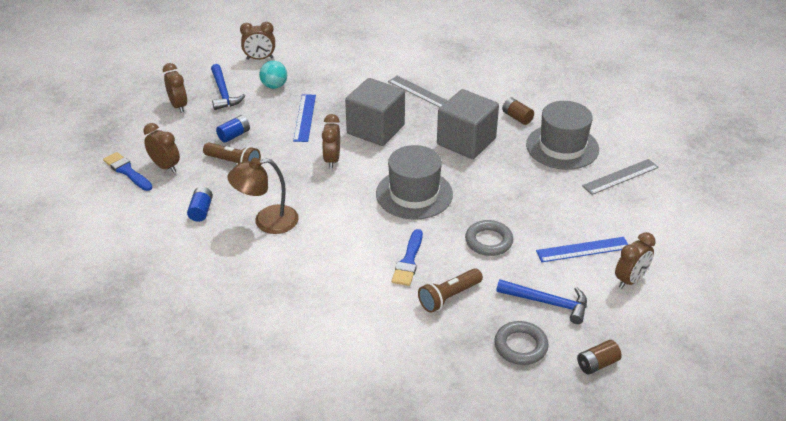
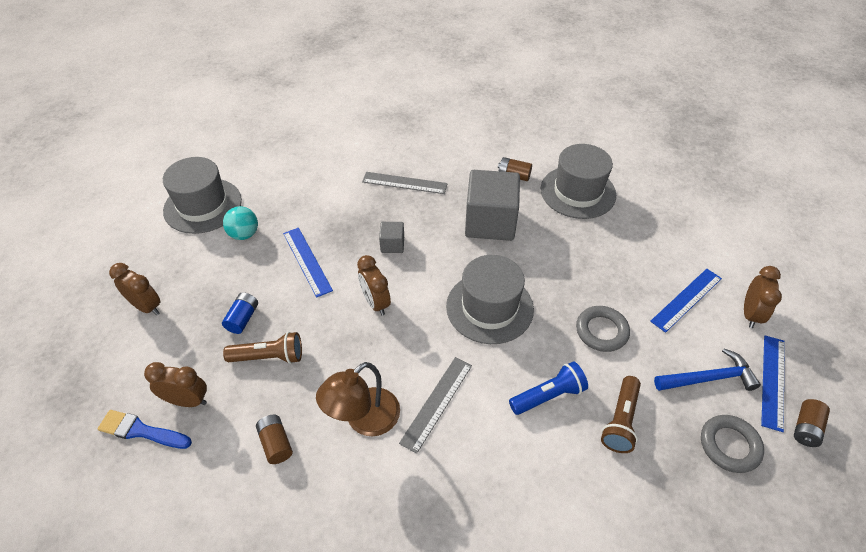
camera: 30 degrees left, 10 degrees up
blue battery [187,187,213,222] -> brown battery [256,415,293,464]
blue hammer [211,64,245,110] -> none
brown clock [240,22,275,60] -> grey hat [163,157,242,234]
grey cube [345,78,405,146] -> grey cube [379,222,404,253], size x0.46
blue brush [391,229,423,286] -> blue flashlight [509,361,588,415]
grey ruler [582,159,659,195] -> grey ruler moved to [399,357,472,454]
none -> blue ruler [761,336,785,432]

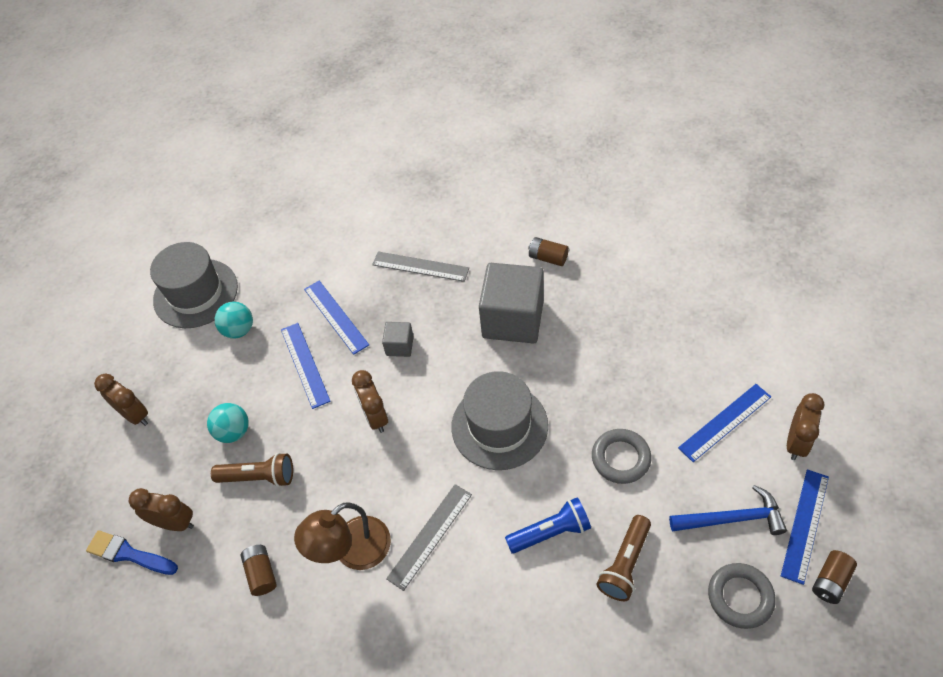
camera: 10 degrees right, 5 degrees up
blue battery [222,292,258,334] -> turquoise ball [207,403,249,443]
grey hat [541,144,616,219] -> none
none -> blue ruler [304,281,369,355]

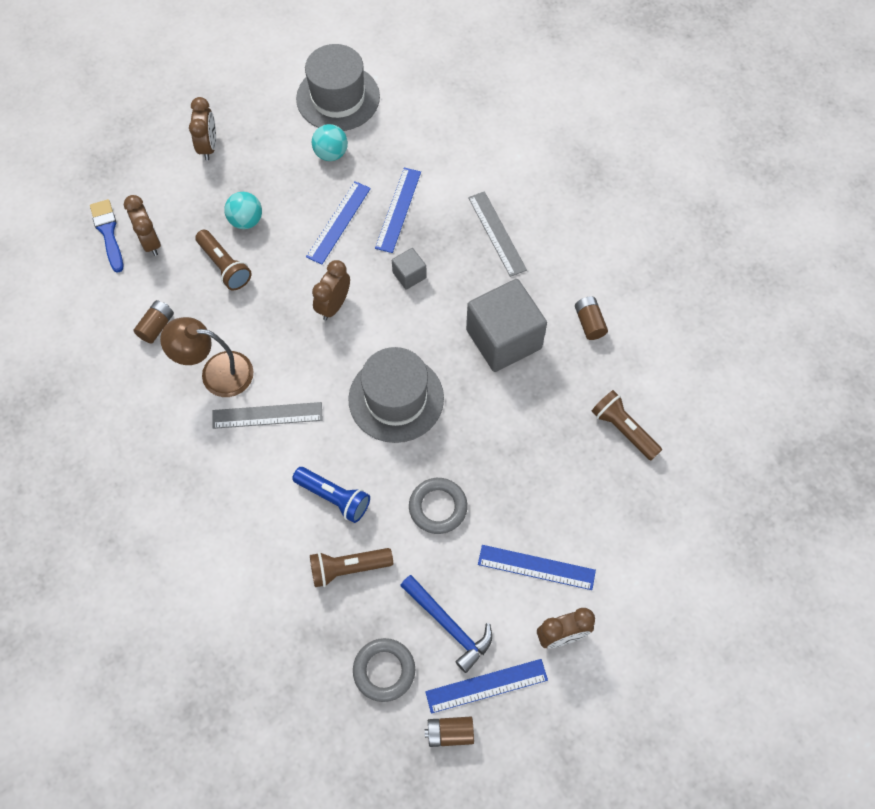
camera: 45 degrees right, 10 degrees up
none -> brown flashlight [592,390,662,460]

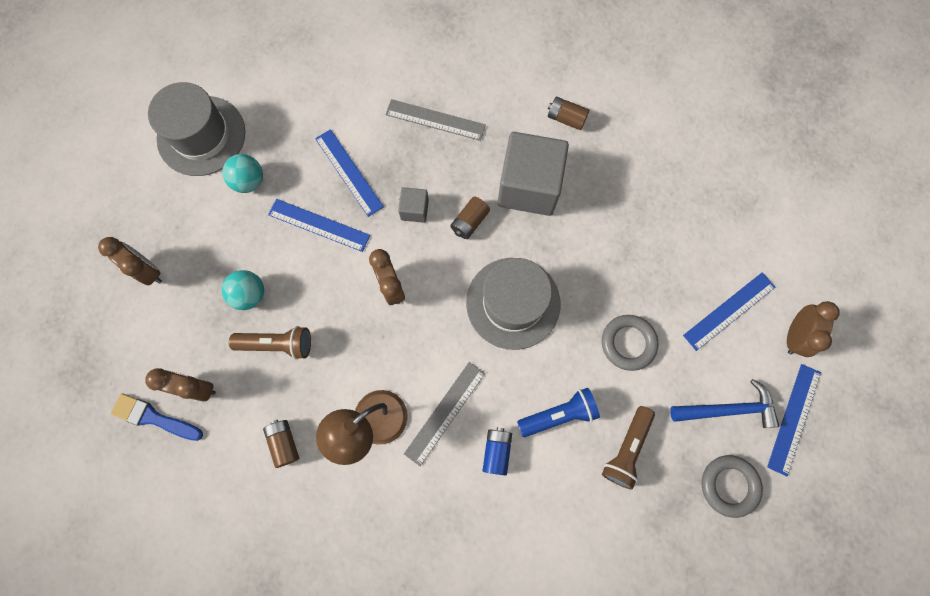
camera: 50 degrees left, 10 degrees up
blue ruler [306,181,371,264] -> blue ruler turned 45 degrees counterclockwise [268,199,370,252]
brown battery [425,717,474,747] -> brown battery moved to [450,196,490,239]
brown flashlight [592,390,662,460] -> none
none -> blue battery [483,427,512,475]

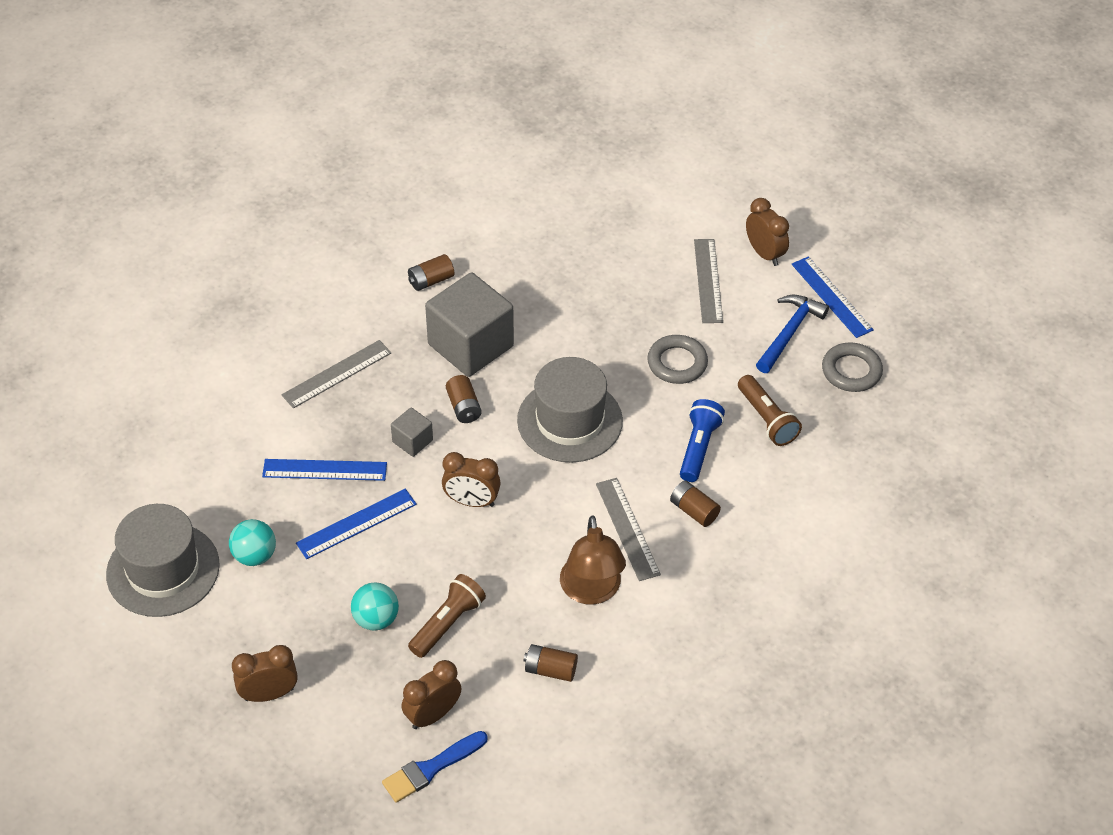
camera: 55 degrees left, 25 degrees down
blue battery [483,427,512,475] -> brown battery [670,480,721,527]
blue ruler [683,272,775,351] -> grey ruler [694,239,723,323]

